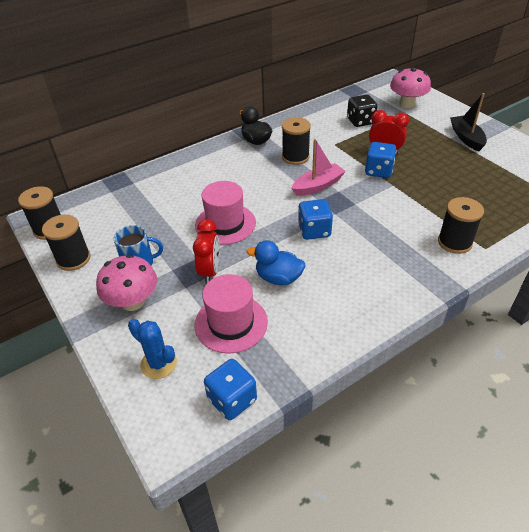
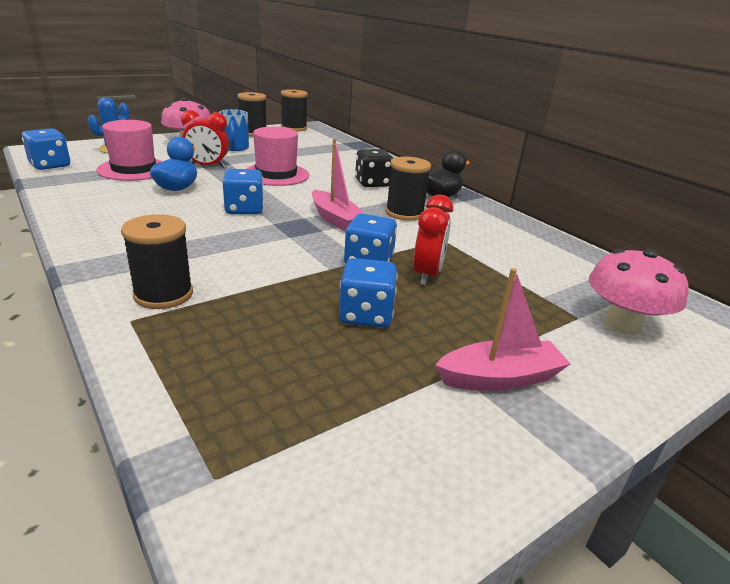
camera: 85 degrees right, 15 degrees down
black dice [347,94,377,127] -> black dice moved to [355,149,393,187]
black boat [450,93,487,151] -> pink boat [435,268,571,391]
none -> blue dice [339,258,397,328]

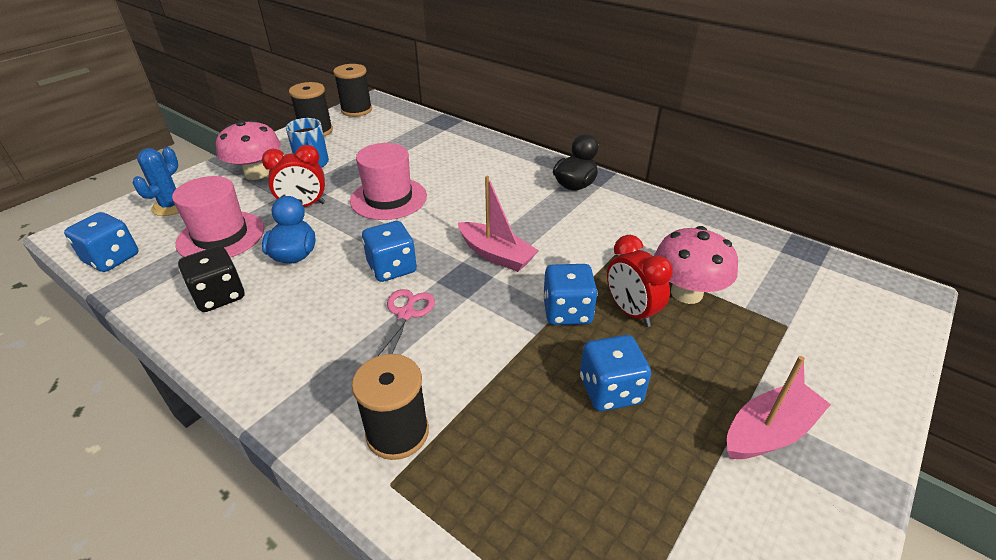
camera: 15 degrees left, 10 degrees up
black dice [355,149,393,187] -> black dice moved to [178,246,244,312]
black spool [386,157,431,221] -> none
red clock [413,194,453,286] -> red clock turned 150 degrees clockwise [607,235,673,327]
pink mushroom [589,249,689,335] -> pink mushroom moved to [654,226,738,304]
none -> pink scissors [376,289,435,356]

